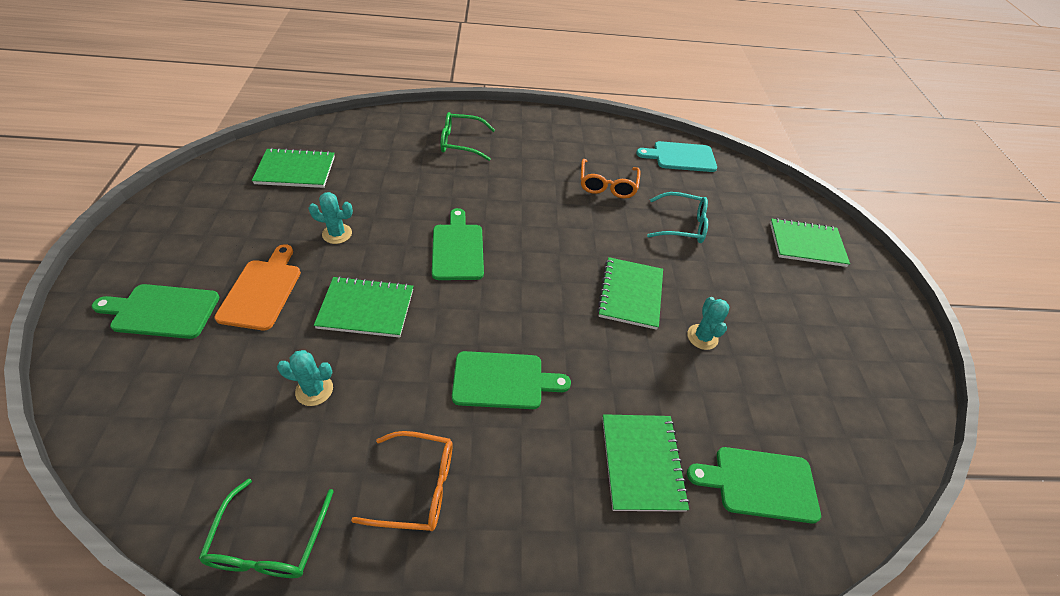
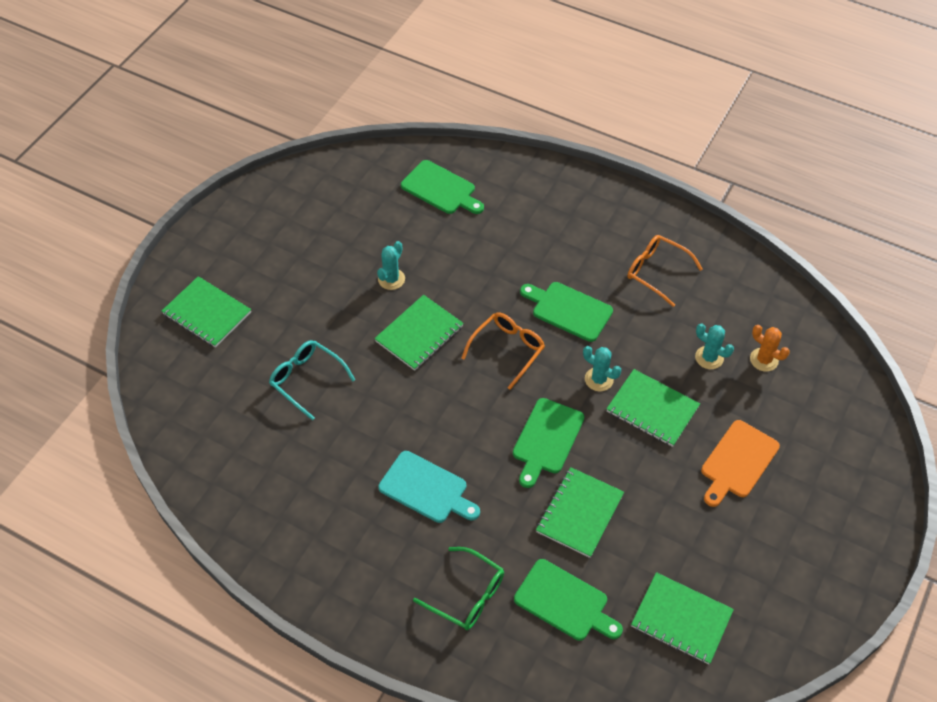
camera: 145 degrees left, 5 degrees up
green cutting board [92,284,219,339] -> green cutting board moved to [514,559,623,641]
green glasses [199,479,334,578] -> none
turquoise cactus [308,192,353,244] -> turquoise cactus moved to [583,346,621,391]
orange glasses [581,159,640,198] -> orange glasses moved to [461,312,545,390]
green notebook [602,414,690,512] -> green notebook moved to [536,467,624,558]
turquoise cutting board [636,141,717,172] -> turquoise cutting board moved to [378,451,480,523]
none -> orange cactus [750,325,790,372]

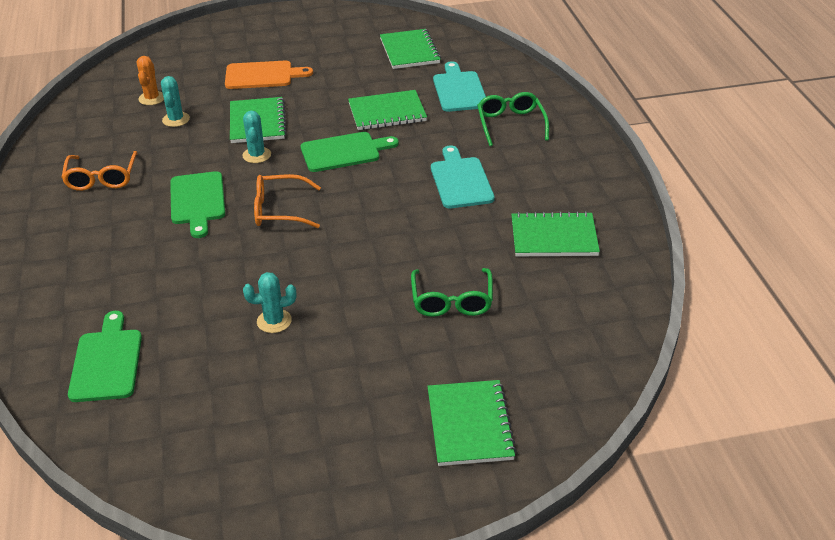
camera: 130 degrees left, 15 degrees down
turquoise glasses [269,340,355,420] -> green glasses [411,268,493,317]
green notebook [374,295,464,371] -> green notebook moved to [511,211,600,256]
green cutting board [514,559,623,641] -> turquoise cutting board [433,61,486,112]

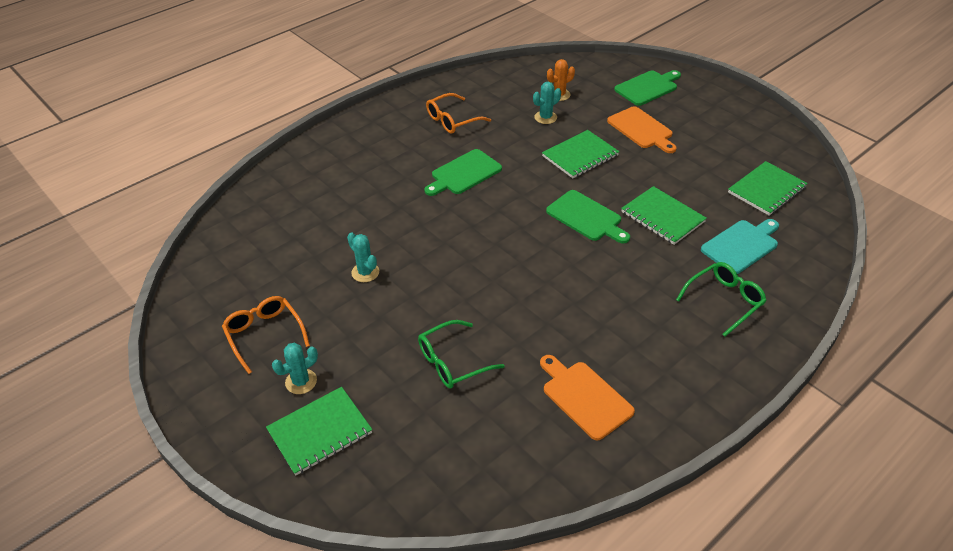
camera: 60 degrees right, 5 degrees up
green cutting board [68,311,142,402] -> green cutting board moved to [614,70,681,106]
turquoise cactus [242,111,271,163] -> turquoise cactus moved to [272,343,318,394]
orange glasses [254,174,321,228] -> orange glasses moved to [222,296,310,374]
turquoise cutting board [431,145,495,208] -> none
green notebook [511,211,600,256] -> orange cutting board [540,355,635,440]

